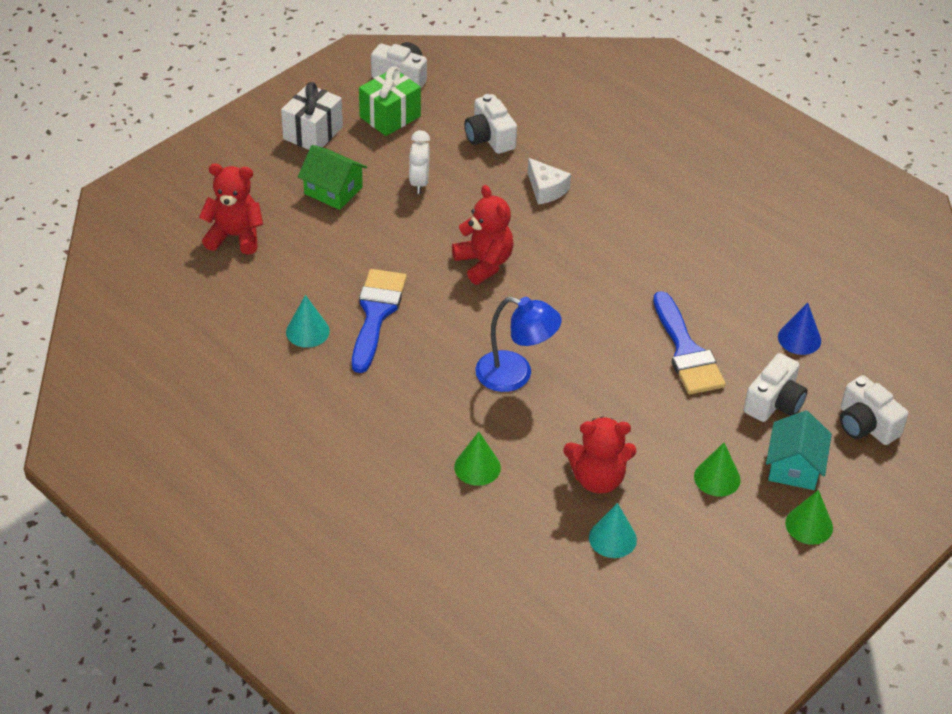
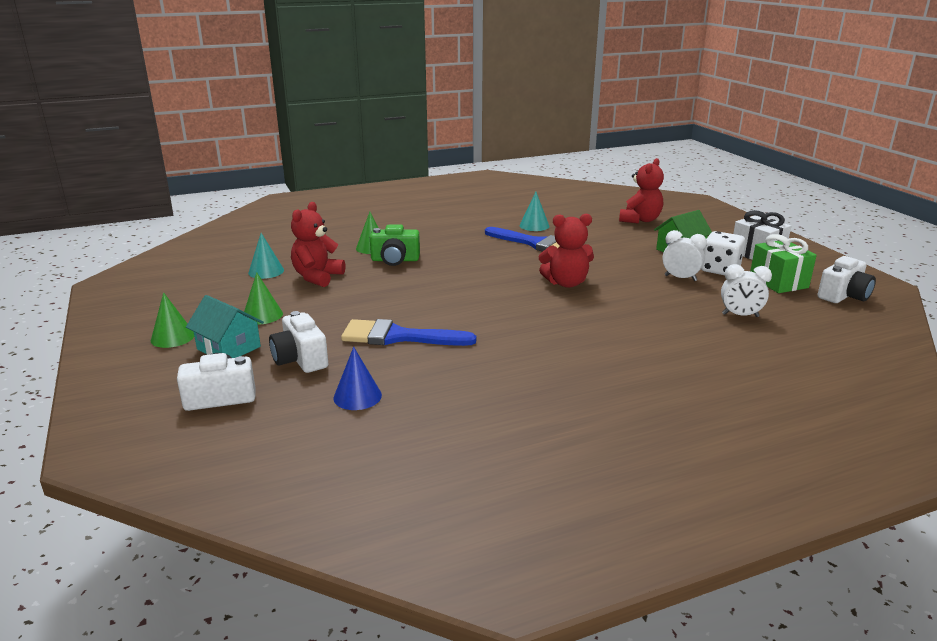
camera: 115 degrees right, 20 degrees down
white camera [464,94,517,154] -> white clock [721,264,772,317]
blue lamp [475,297,562,392] -> none
white cheese [528,158,571,205] -> none
none -> green camera [370,225,420,266]
none -> white dice [701,231,745,275]

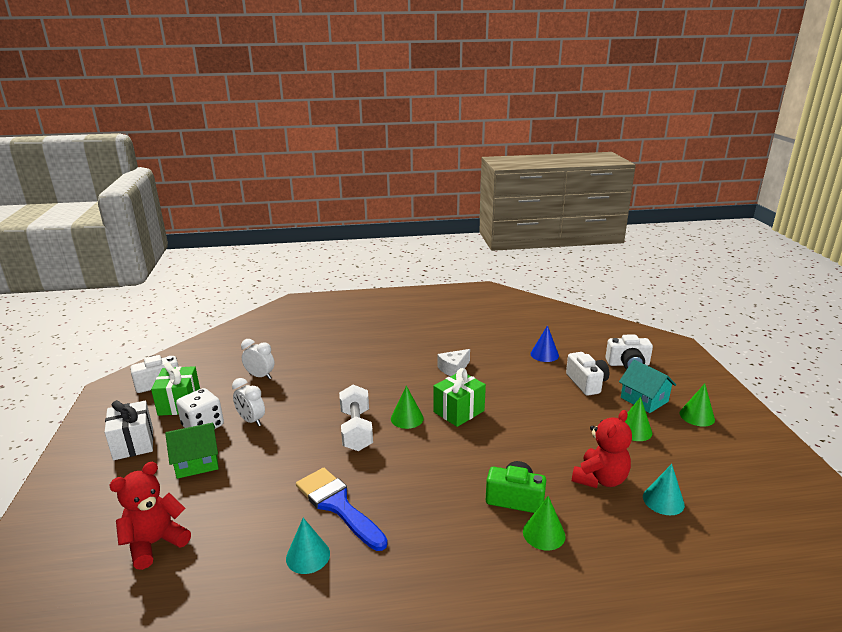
camera: 165 degrees left, 0 degrees up
blue brush [341,319,477,346] -> none
red teddy bear [539,213,594,288] -> white dumbbell [339,385,373,451]
none -> green cone [391,386,424,429]
none -> green gift [433,368,486,427]
none -> white cheese [437,349,470,376]

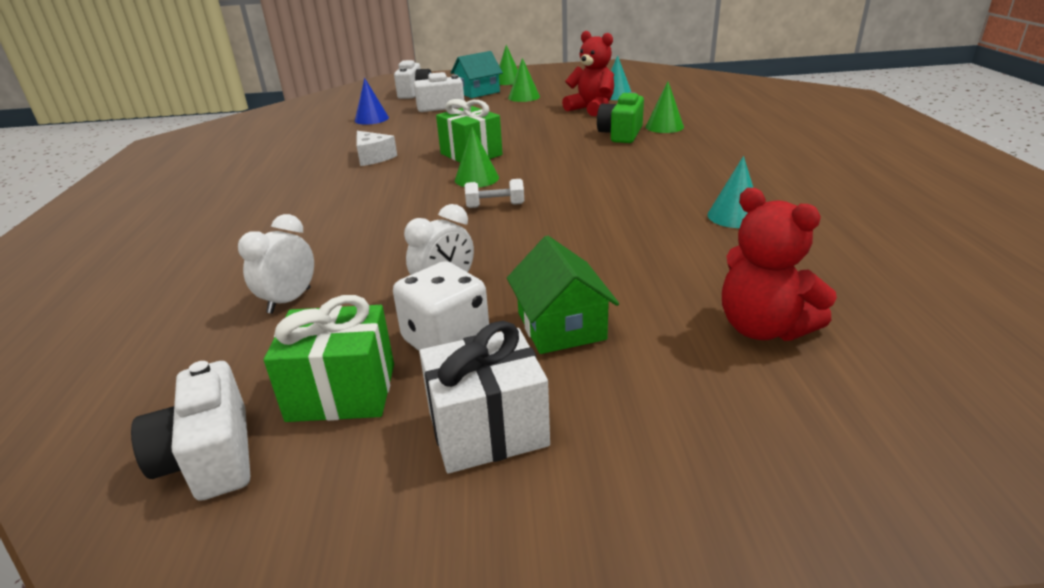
camera: 85 degrees left, 5 degrees up
blue brush [296,468,388,551] -> none
white dumbbell [339,385,373,451] -> white dumbbell [465,179,524,208], size x0.56

